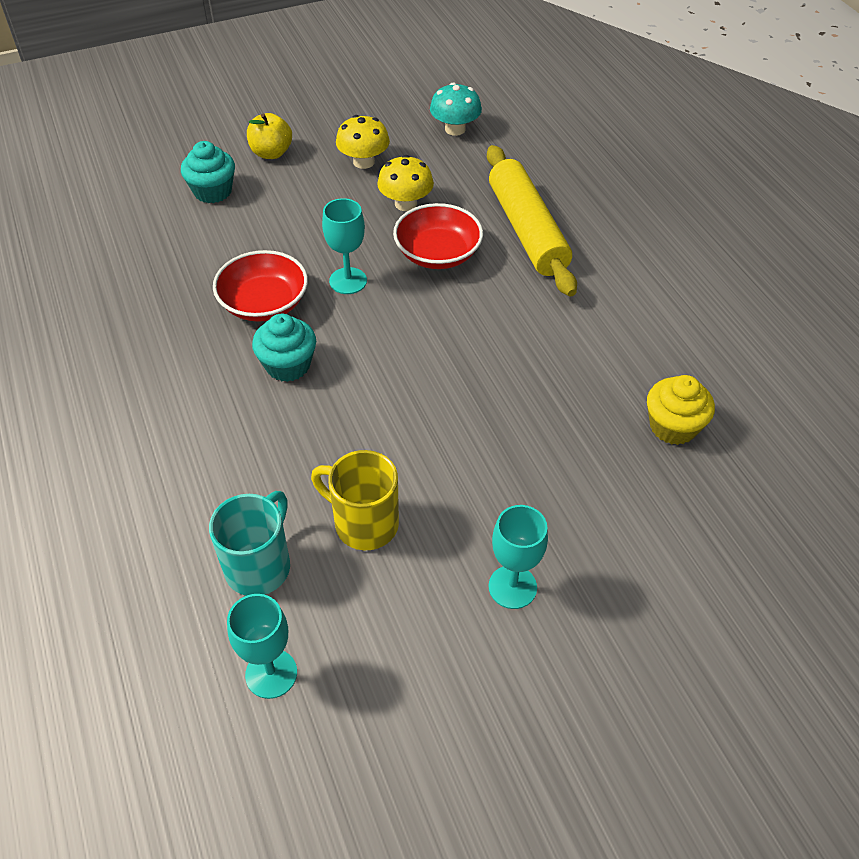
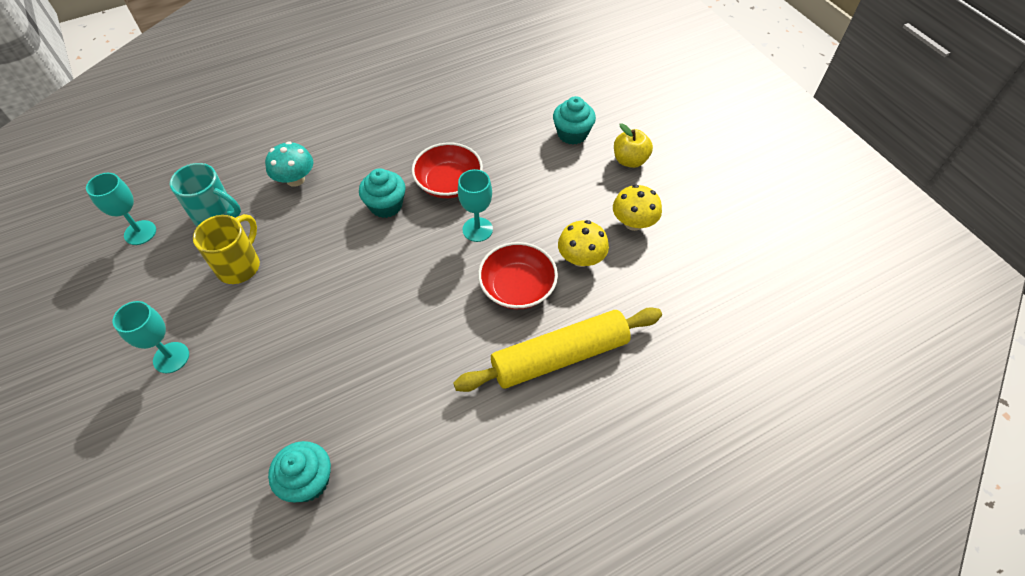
camera: 85 degrees right, 5 degrees up
turquoise mushroom [430,83,482,136] -> turquoise mushroom moved to [265,141,313,187]
yellow cupcake [647,375,715,445] -> turquoise cupcake [268,441,331,502]

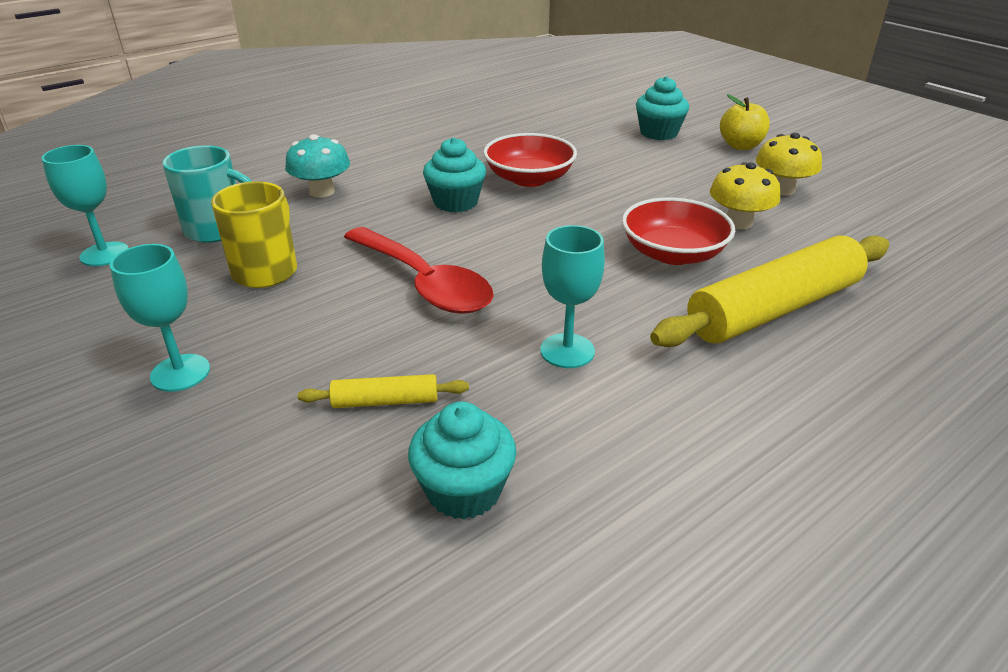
camera: 10 degrees left, 20 degrees down
turquoise goblet [458,169,493,242] -> turquoise goblet moved to [540,225,605,368]
none -> yellow rolling pin [298,374,469,408]
none -> red spoon [344,227,494,314]

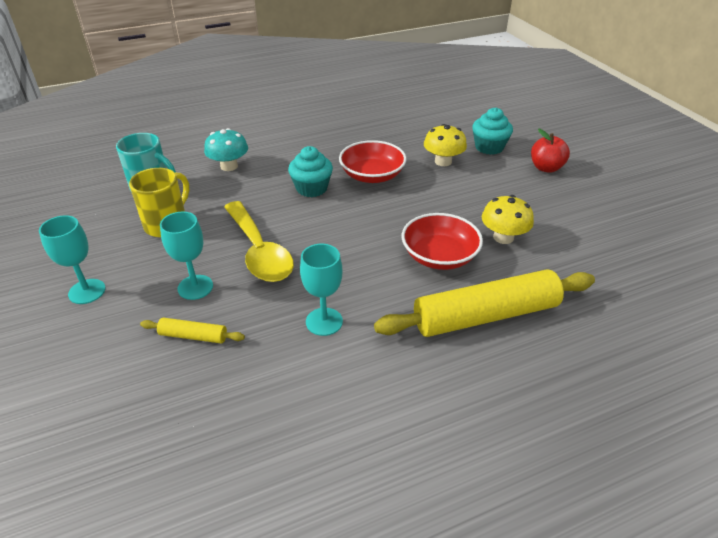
camera: 15 degrees right, 5 degrees up
turquoise goblet [42,145,128,266] -> turquoise goblet moved to [160,212,213,300]
red spoon [344,227,494,314] -> yellow spoon [224,201,294,282]
turquoise cupcake [408,402,516,519] -> none
yellow apple [720,94,770,150] -> red apple [531,128,570,173]
yellow mushroom [756,133,822,196] -> yellow mushroom moved to [424,124,467,166]

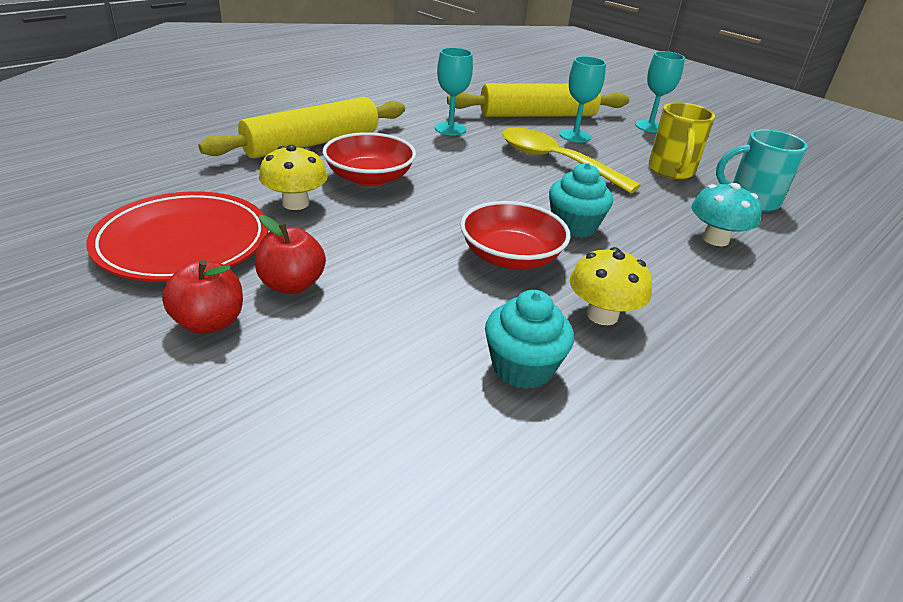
camera: 155 degrees right, 5 degrees down
yellow rolling pin [140,318,245,344] -> yellow rolling pin [447,83,629,117], size x2.25
yellow mushroom [424,124,467,166] -> yellow mushroom moved to [570,247,652,325]
turquoise cupcake [472,108,513,155] -> turquoise cupcake moved to [485,290,574,389]
none -> red plate [87,191,268,282]
none -> red apple [255,215,326,294]

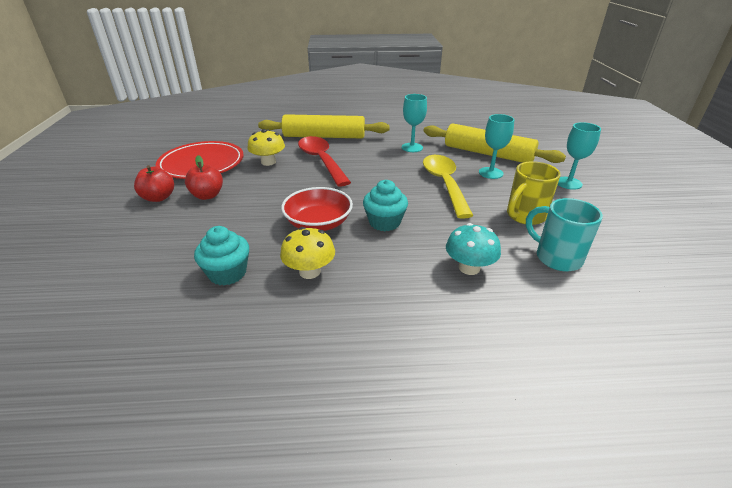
camera: 45 degrees right, 0 degrees up
red bowl [323,132,416,186] -> red spoon [298,136,351,187]

